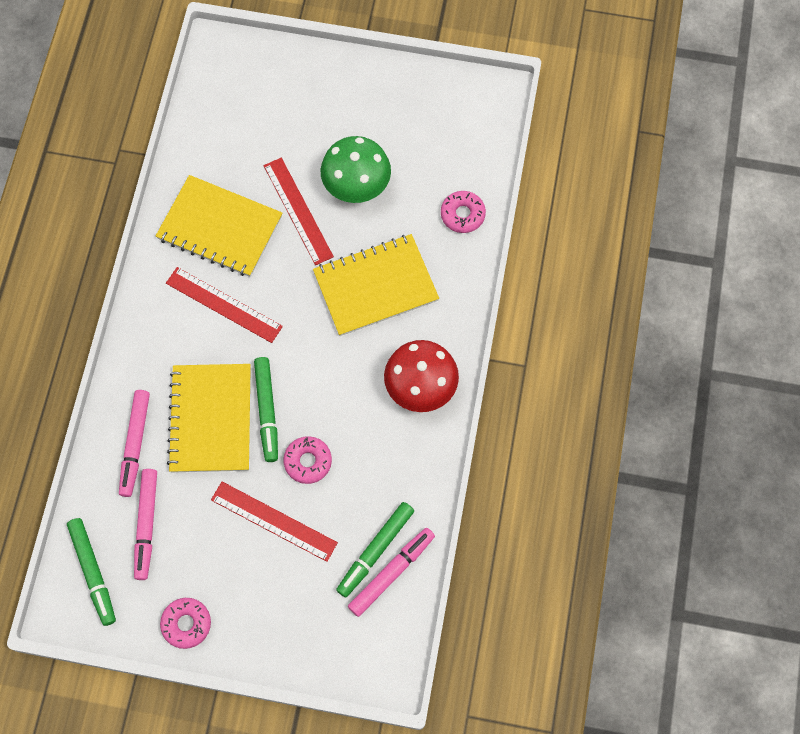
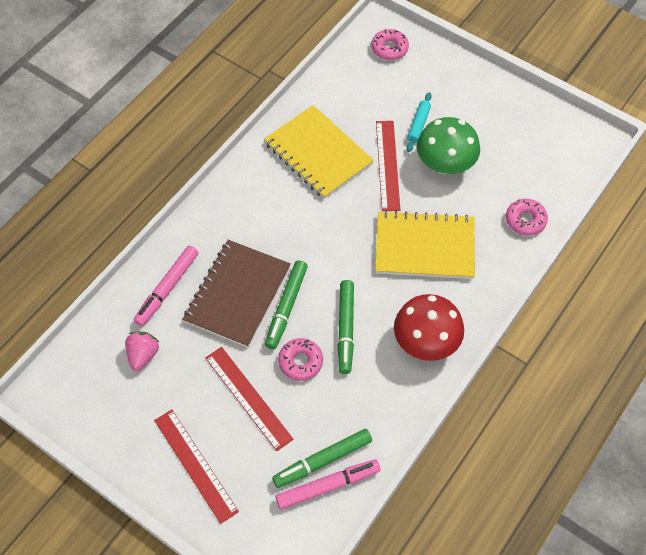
camera: 25 degrees right, 10 degrees down
green marker [67,518,116,626] -> green marker moved to [338,280,354,374]
pink marker [134,469,157,580] -> pink strawberry [125,332,159,371]
pink donut [160,598,211,649] -> pink donut moved to [371,29,409,60]
red ruler [166,267,283,343] -> red ruler moved to [154,409,239,524]
yellow notebook [167,364,251,472] -> brown notebook [183,240,291,348]
none -> turquoise rolling pin [407,92,431,152]

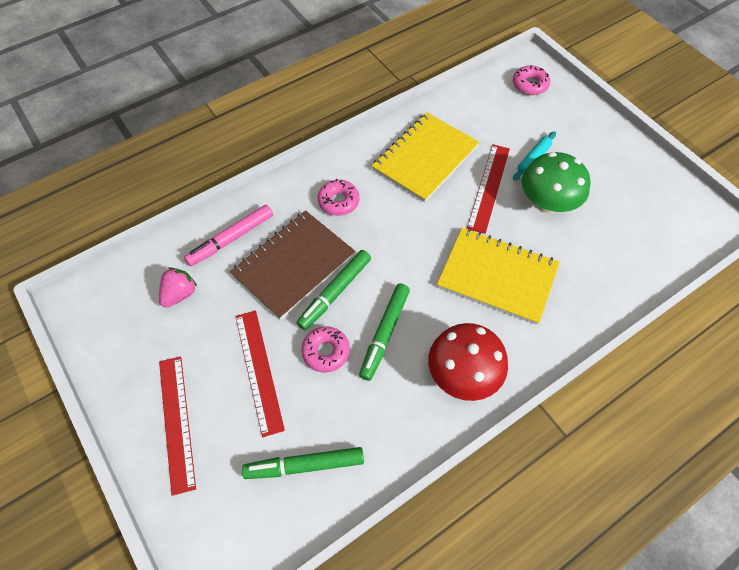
camera: 20 degrees right, 0 degrees up
yellow notebook [264,105,374,199] -> yellow notebook turned 60 degrees clockwise [372,112,479,202]
pink marker [275,459,380,510] -> none
pink donut [506,199,548,236] -> pink donut moved to [318,179,359,216]

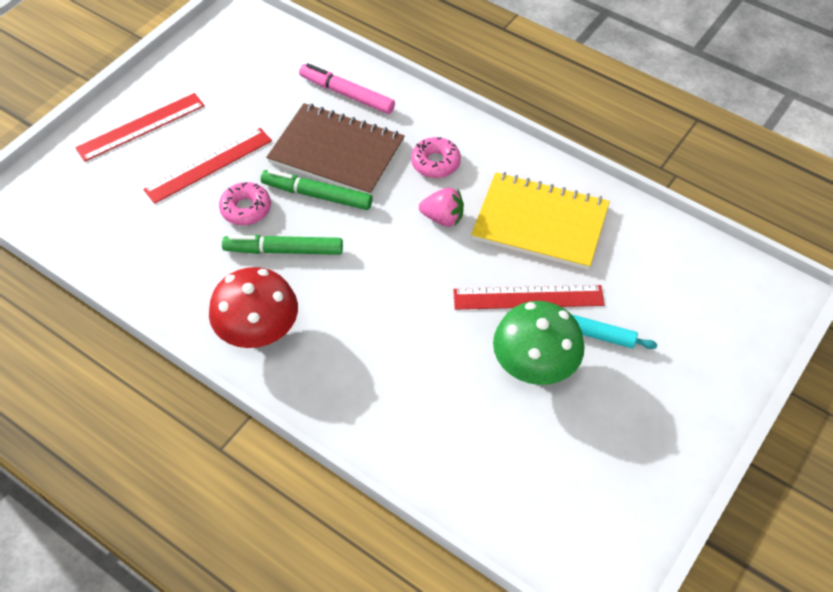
camera: 70 degrees right, 5 degrees down
pink strawberry [159,267,197,307] -> pink strawberry moved to [419,188,464,227]
green marker [242,447,364,479] -> none
yellow notebook [437,228,560,325] -> none
pink donut [513,65,550,95] -> none

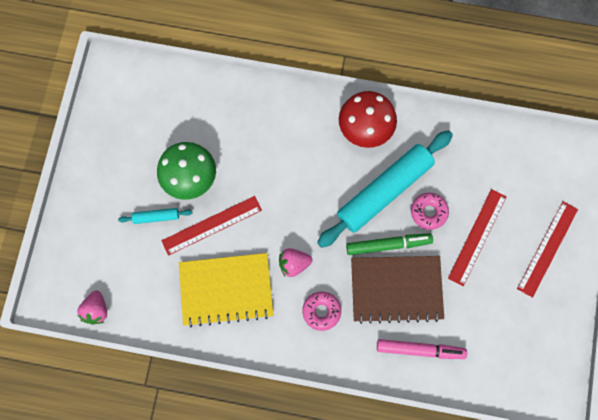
camera: 155 degrees right, 20 degrees up
green marker [222,235,343,255] -> turquoise rolling pin [317,130,453,248]
none -> pink strawberry [77,290,107,324]

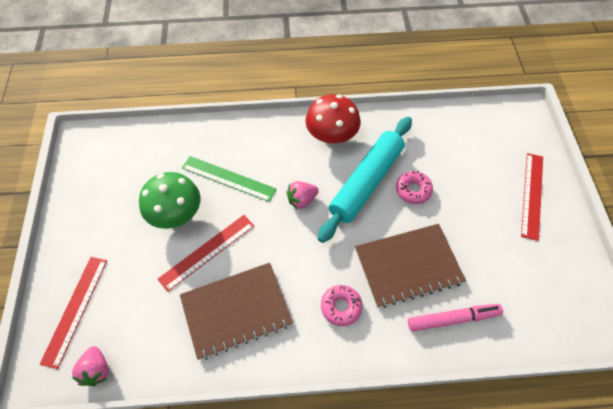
camera: 15 degrees left, 15 degrees down
turquoise rolling pin [118,208,192,224] -> none
yellow notebook [179,253,274,327] -> brown notebook [180,263,293,360]
pink strawberry [279,248,312,277] -> pink strawberry moved to [286,181,319,209]
green marker [346,233,433,255] -> none
red ruler [448,189,507,286] -> red ruler moved to [40,257,107,369]
none -> green ruler [182,156,276,202]

